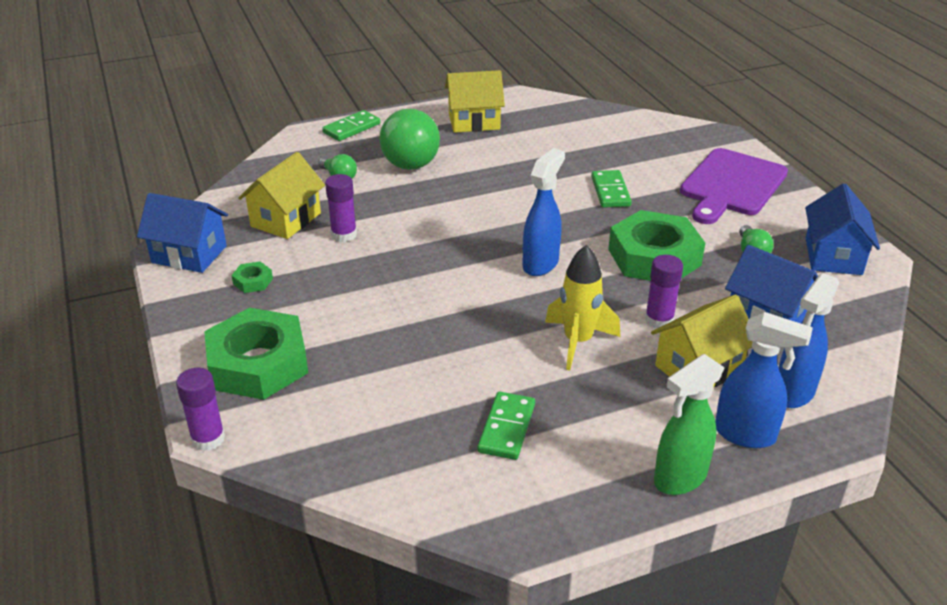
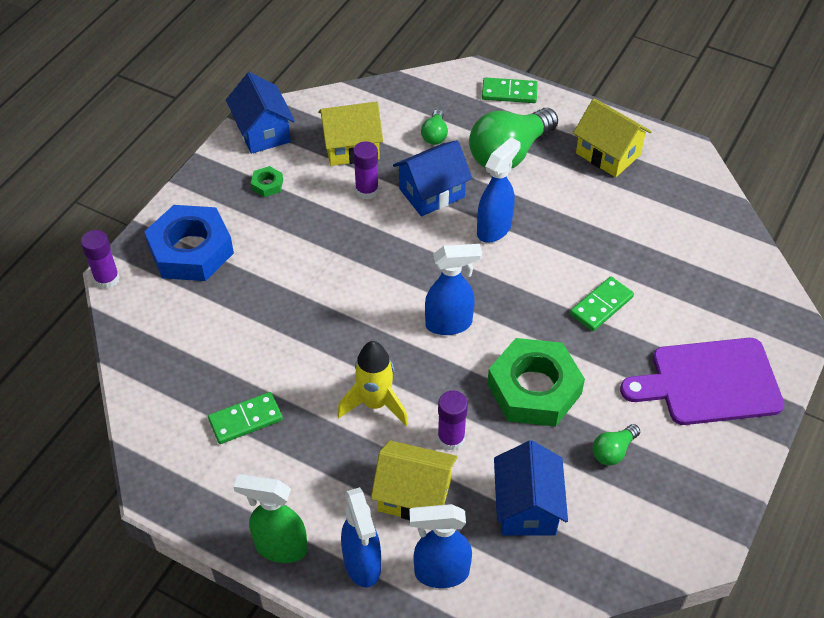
camera: 50 degrees right, 15 degrees up
green nut [204,308,308,400] -> blue nut [144,205,234,281]
blue house [805,183,880,275] -> blue house moved to [393,140,472,216]
none -> blue spray bottle [477,137,521,243]

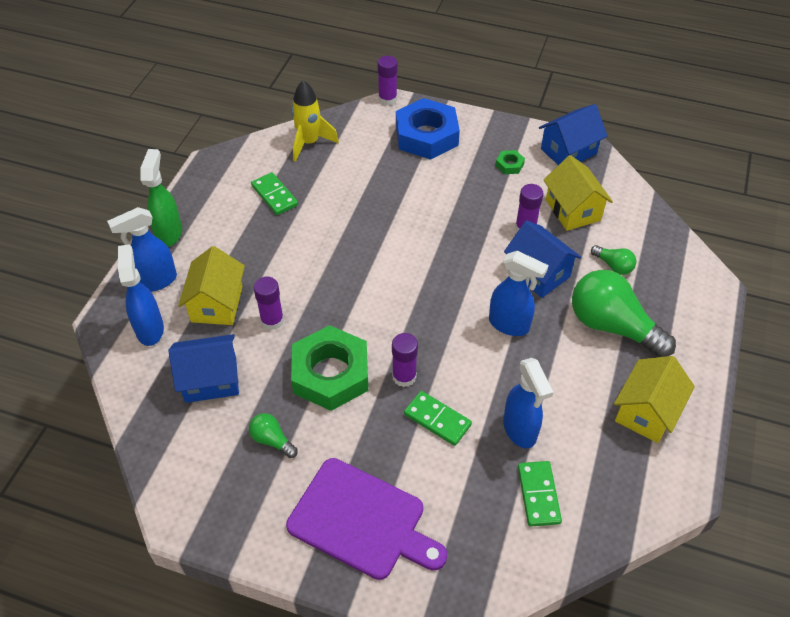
camera: 80 degrees right, 0 degrees up
yellow rocket [337,341,408,426] -> yellow rocket moved to [291,80,339,162]
green light bulb [421,109,448,145] -> green light bulb turned 135 degrees counterclockwise [591,245,637,275]
blue spray bottle [425,244,482,335] -> blue spray bottle moved to [503,358,553,448]
green domino [482,77,538,103] -> green domino moved to [518,461,562,527]
purple cutting board [620,338,784,425] -> purple cutting board turned 135 degrees clockwise [286,458,447,580]
none -> purple glue stick [392,333,418,387]

